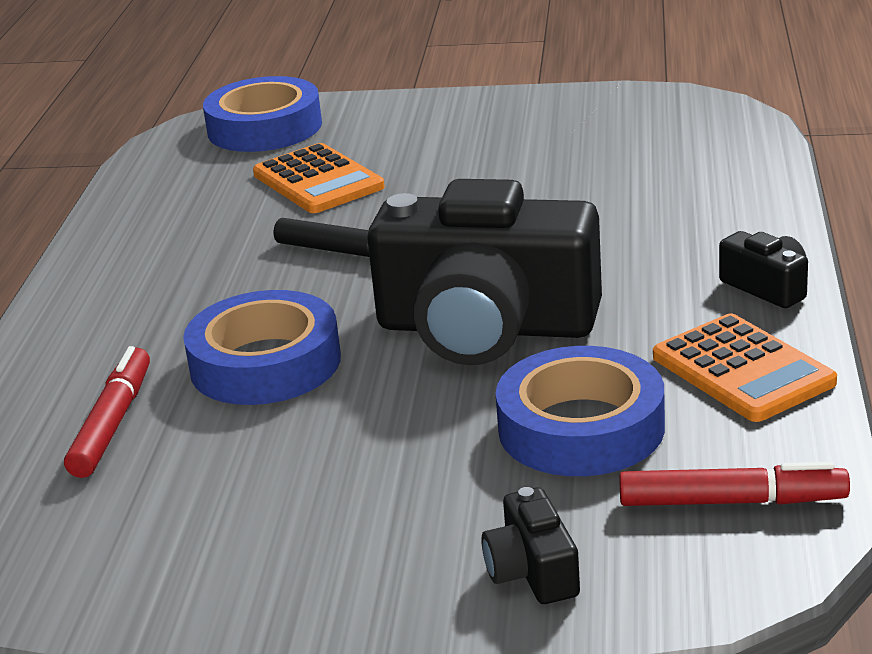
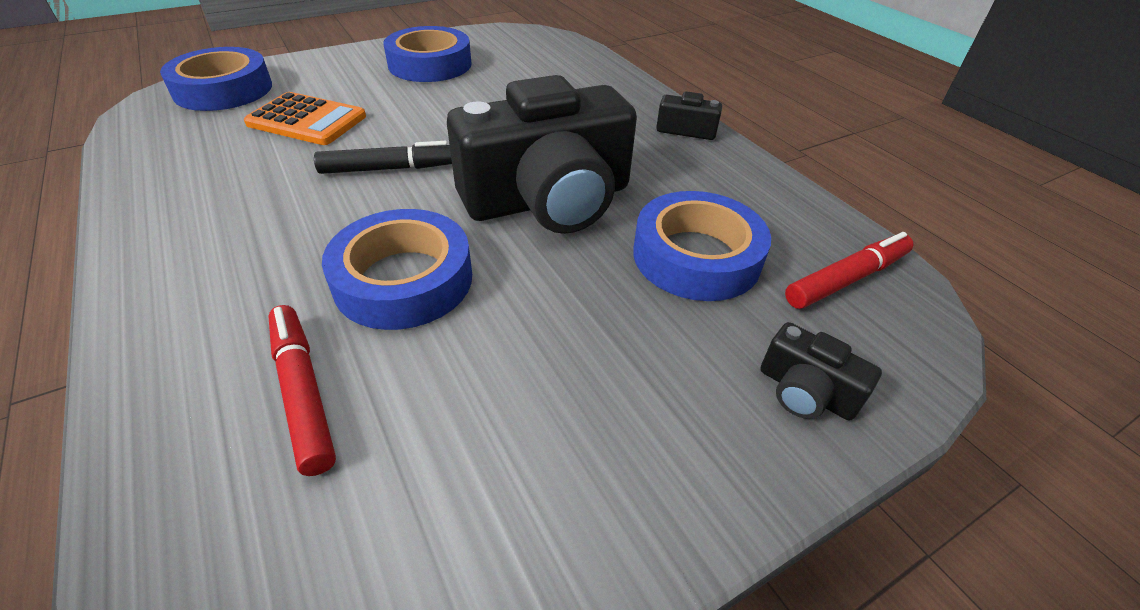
camera: 40 degrees left, 15 degrees up
orange calculator [653,314,837,422] -> none
none -> blue tape [383,26,471,82]

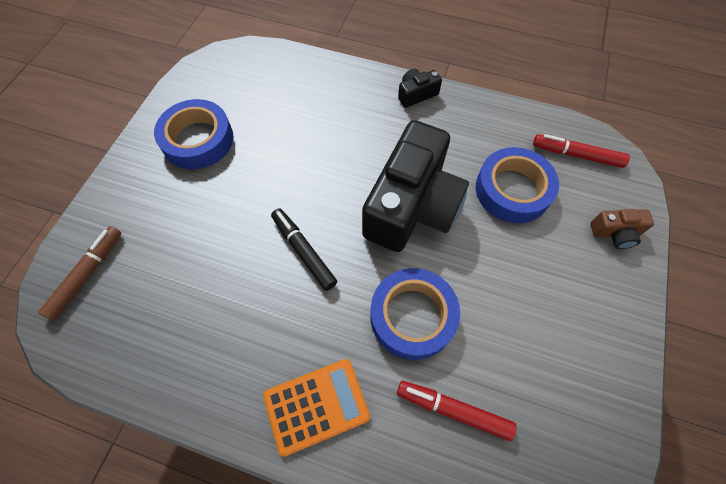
camera: 40 degrees left, 20 degrees up
blue tape [160,47,272,111] -> brown marker [38,226,121,320]
orange calculator [244,92,366,145] -> orange calculator moved to [263,359,370,457]
black marker [314,141,452,174] -> black marker turned 75 degrees counterclockwise [271,208,337,291]
black camera [761,322,882,421] -> brown camera [590,209,654,249]
red marker [785,232,913,309] -> red marker turned 90 degrees counterclockwise [533,134,630,168]

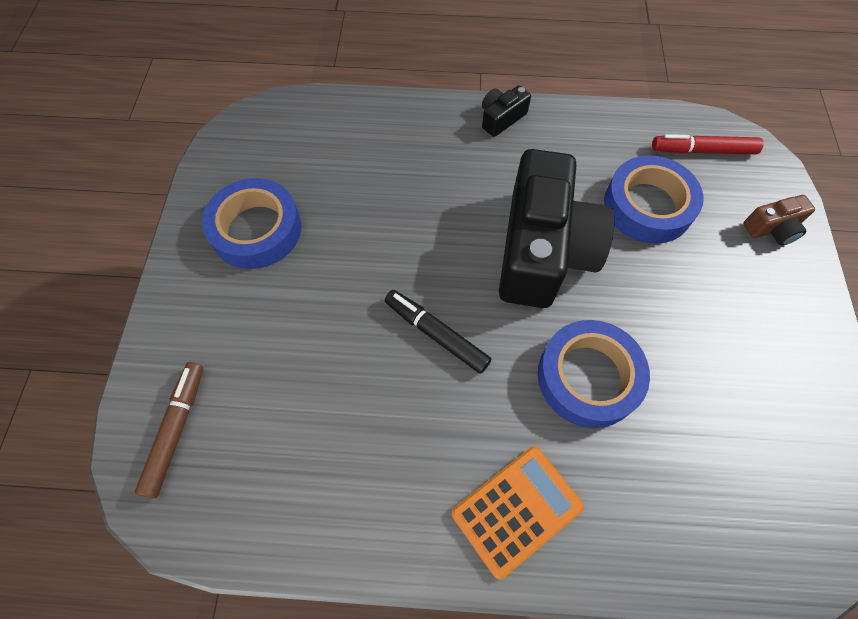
camera: 15 degrees left, 0 degrees up
red marker [397,381,516,441] -> none

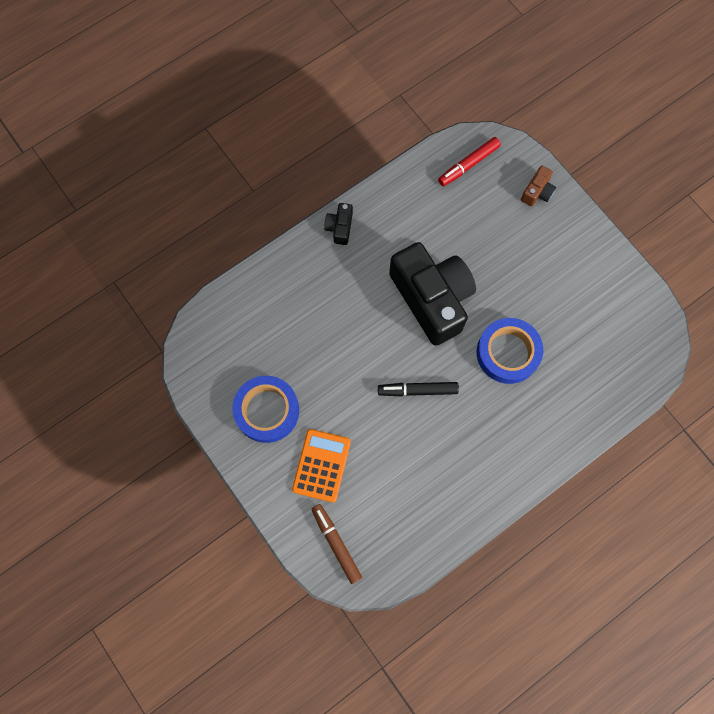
camera: 40 degrees left, 10 degrees up
orange calculator [451,446,584,579] -> orange calculator moved to [292,429,351,502]
blue tape [604,155,704,244] -> none

